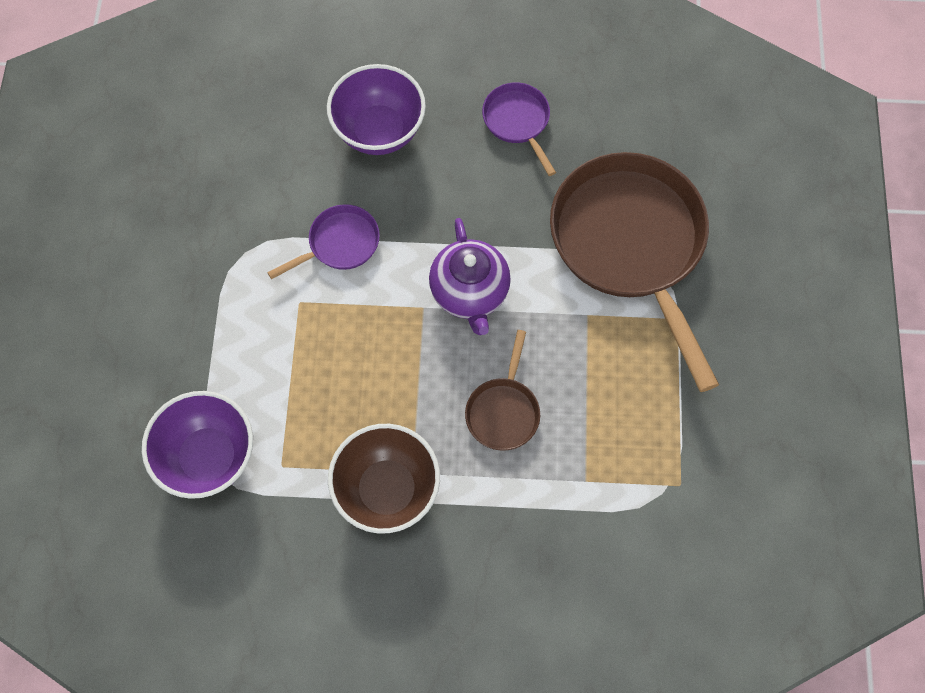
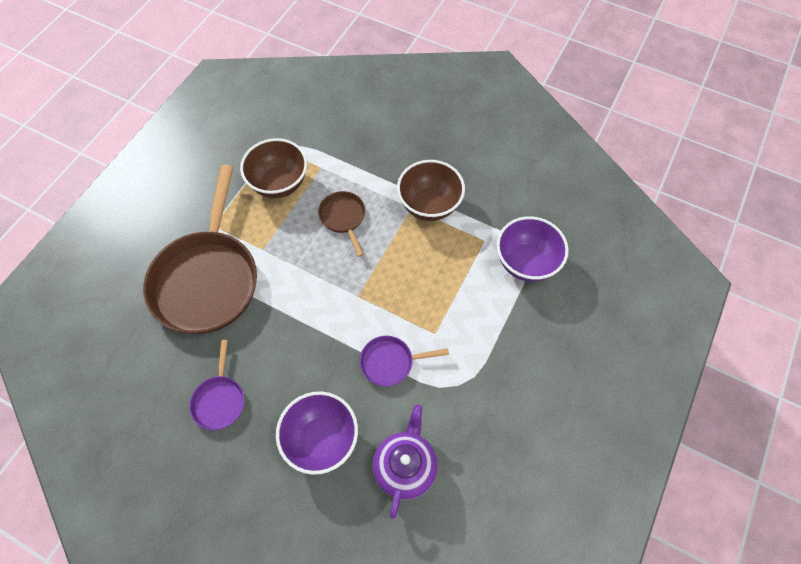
camera: 155 degrees left, 5 degrees down
purple teapot [429,218,511,335] -> purple teapot moved to [373,404,438,519]
brown pan [465,330,540,451] -> brown pan turned 60 degrees counterclockwise [318,191,365,257]
none -> brown bowl [240,138,307,198]

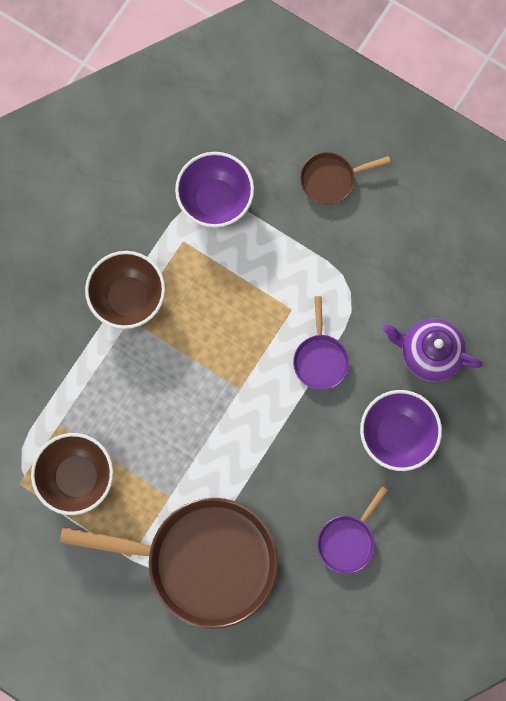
camera: 85 degrees left, 15 degrees up
purple pan [189,340,244,430] -> purple pan turned 120 degrees clockwise [317,486,388,574]
brown pan [318,191,365,257] -> brown pan moved to [300,152,391,205]

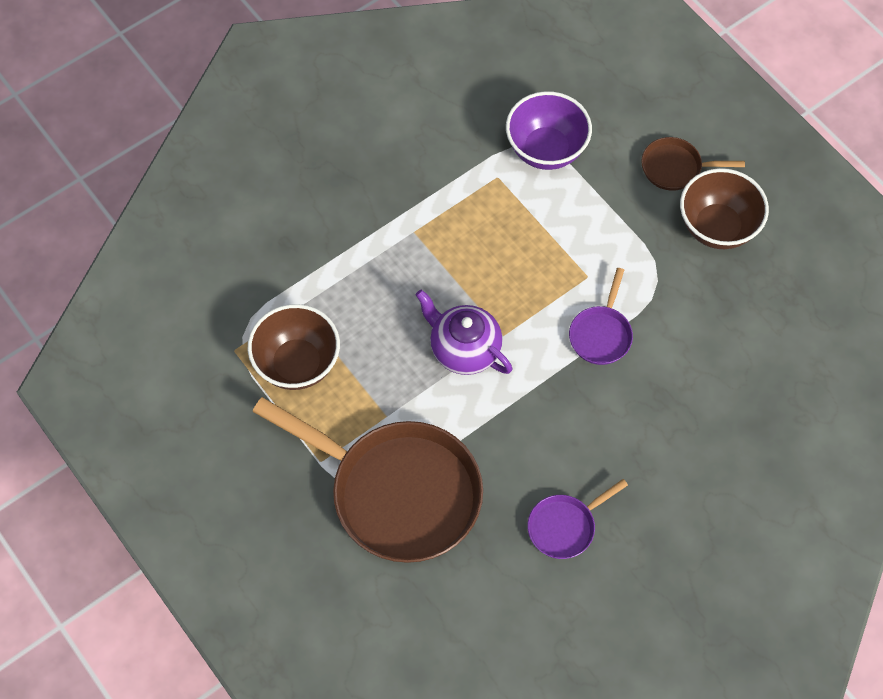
camera: 20 degrees right, 15 degrees down
brown bowl [85,251,165,329] -> brown bowl moved to [680,168,769,249]
purple bowl [360,390,442,471] -> none
purple teapot [383,319,483,381] -> purple teapot moved to [416,289,512,375]

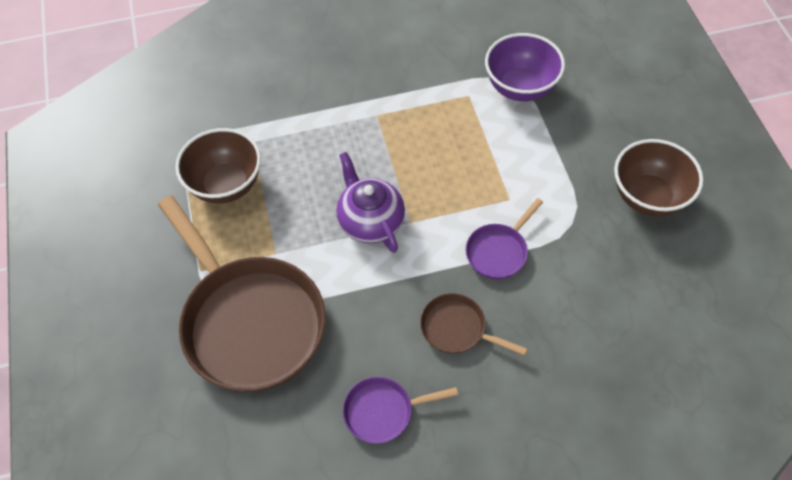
camera: 25 degrees right, 5 degrees down
brown pan [641,137,745,191] -> brown pan moved to [420,293,528,356]

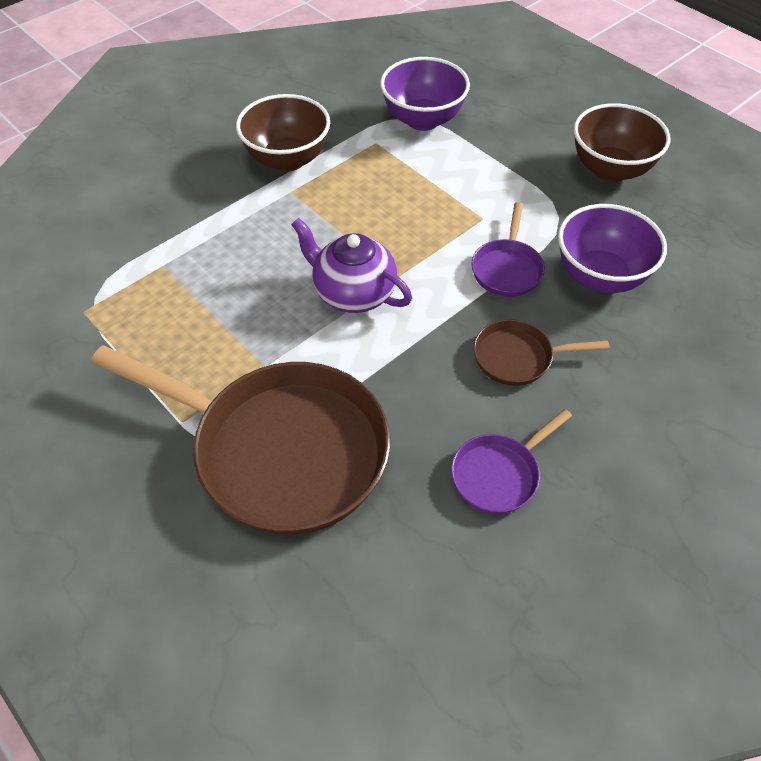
camera: 30 degrees left, 5 degrees down
brown bowl [175,128,261,204] -> brown bowl moved to [236,94,330,172]
none -> purple bowl [558,204,667,293]

